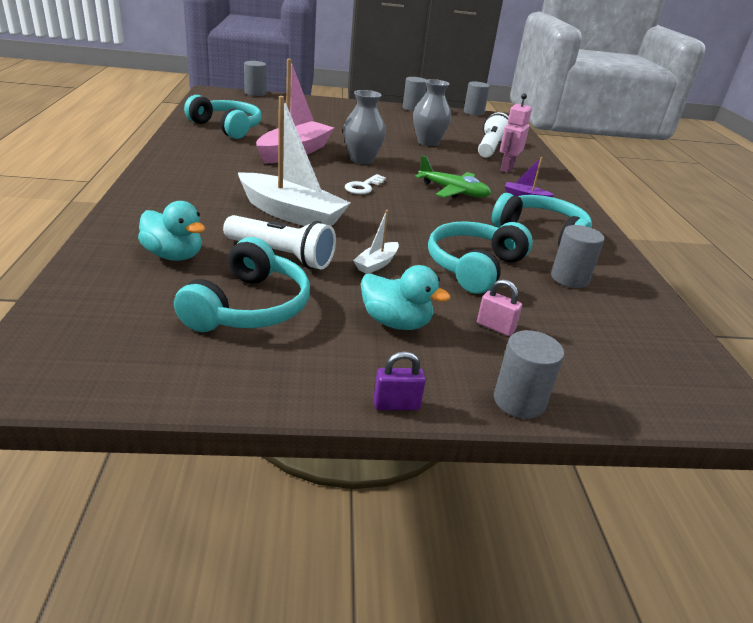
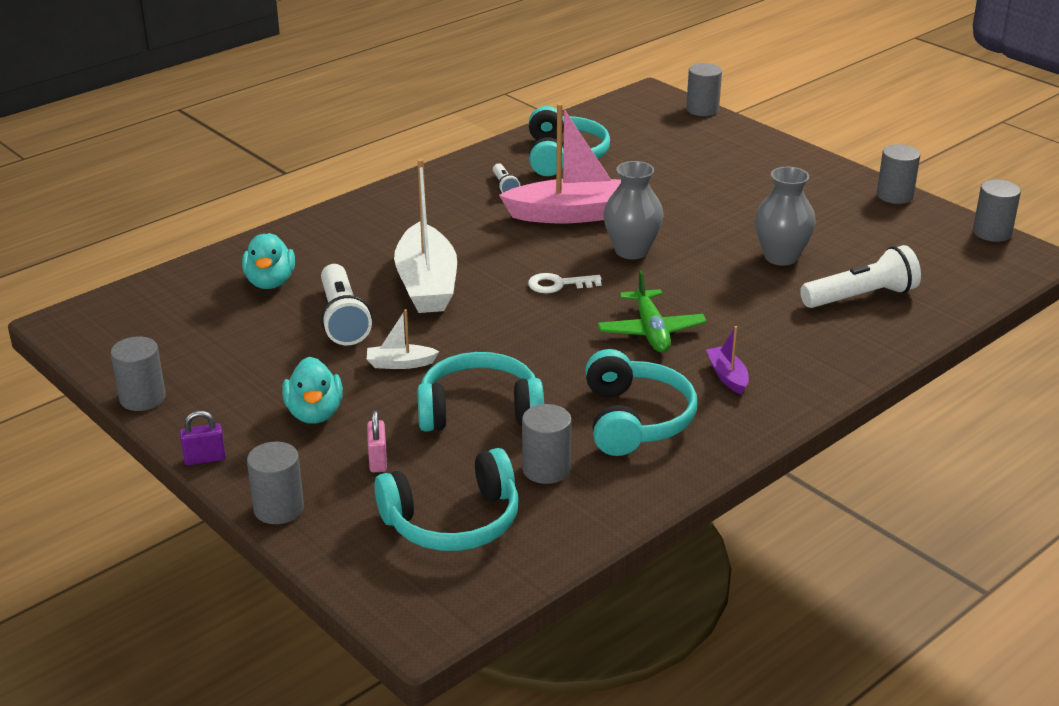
camera: 55 degrees right, 0 degrees up
turquoise headphones [174,237,310,332] -> turquoise headphones moved to [374,448,519,551]
purple padlock [374,351,426,410] -> purple padlock turned 60 degrees counterclockwise [180,411,226,465]
pink robot [500,93,532,173] -> none
none -> grey cylinder [111,336,166,411]
none -> white flashlight [493,163,520,193]

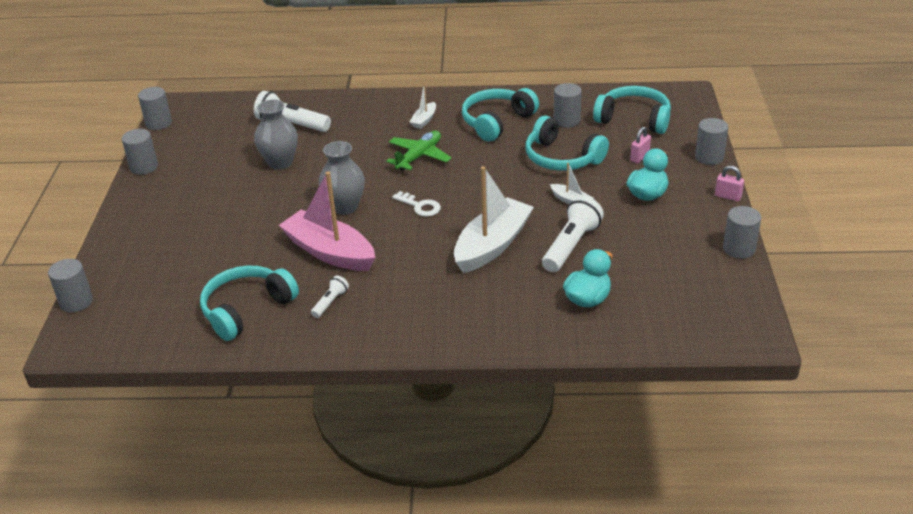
camera: 135 degrees left, 5 degrees up
purple padlock [180,411,226,465] -> pink padlock [715,166,744,202]
purple boat [706,326,749,395] -> white boat [410,84,436,129]

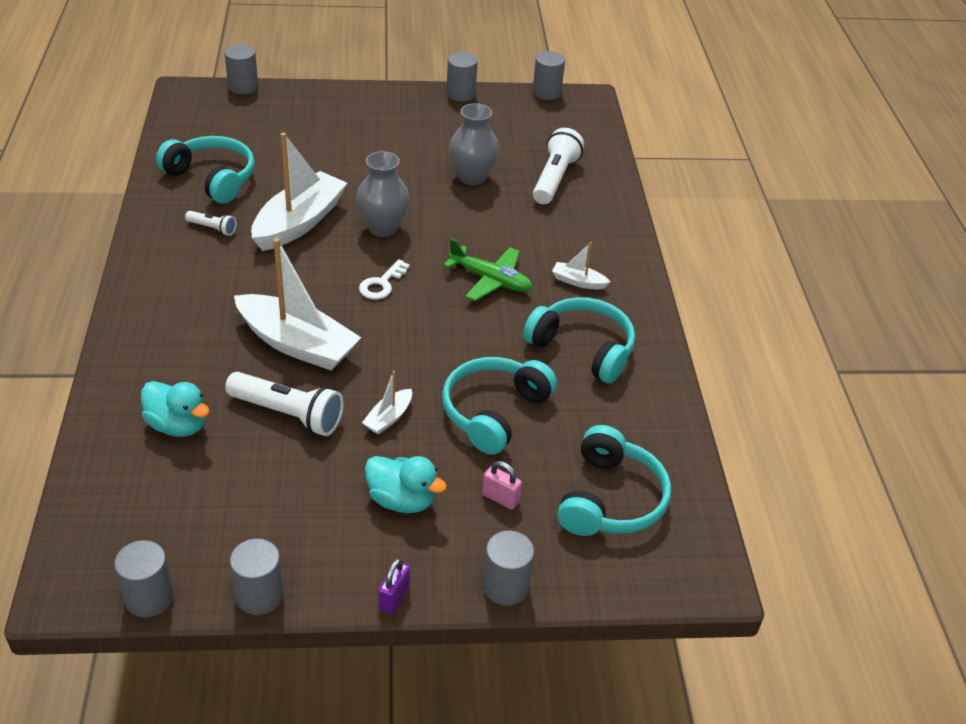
camera: 80 degrees right, 5 degrees up
pink boat [279,172,375,271] -> white boat [251,133,347,251]
grey cylinder [554,83,582,128] -> grey cylinder moved to [114,540,174,618]
pink padlock [715,166,744,202] -> purple padlock [378,558,410,615]

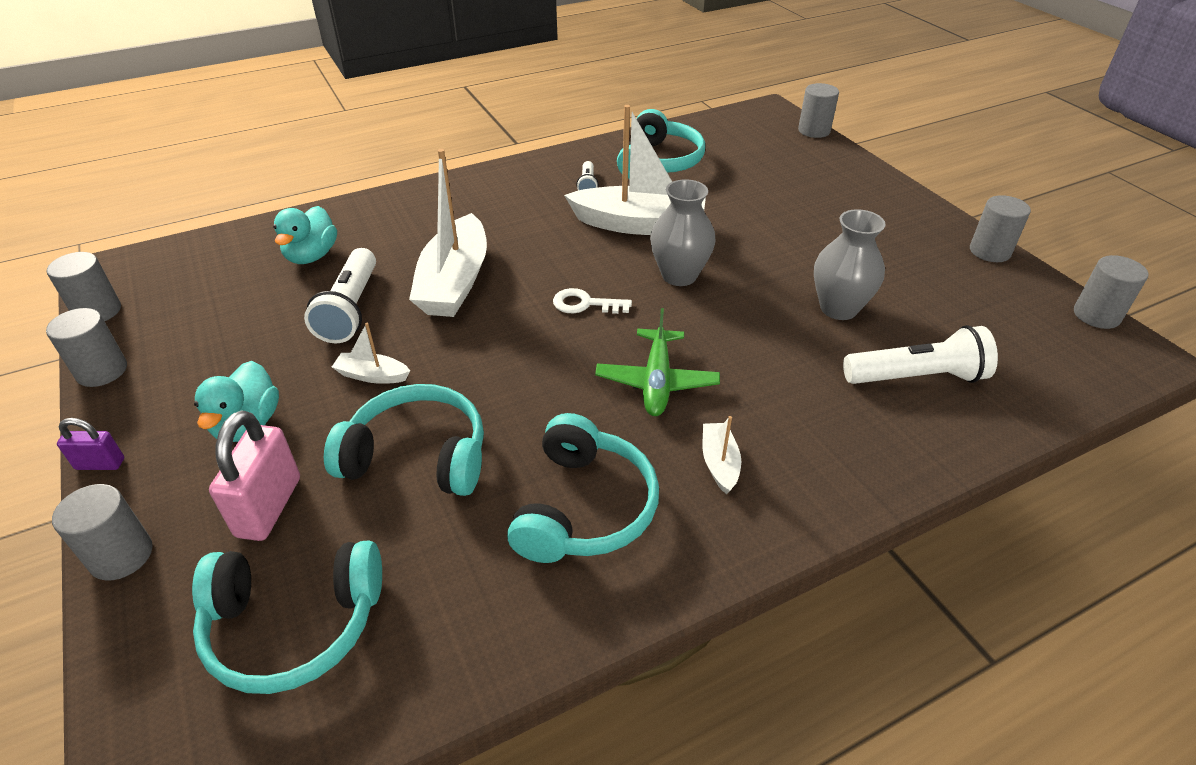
camera: 70 degrees right, 0 degrees up
pink padlock [482,461,522,510] -> pink padlock [209,410,300,541], size x1.81

